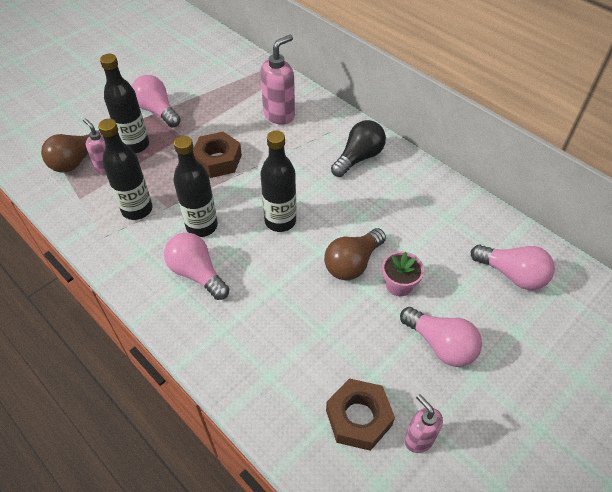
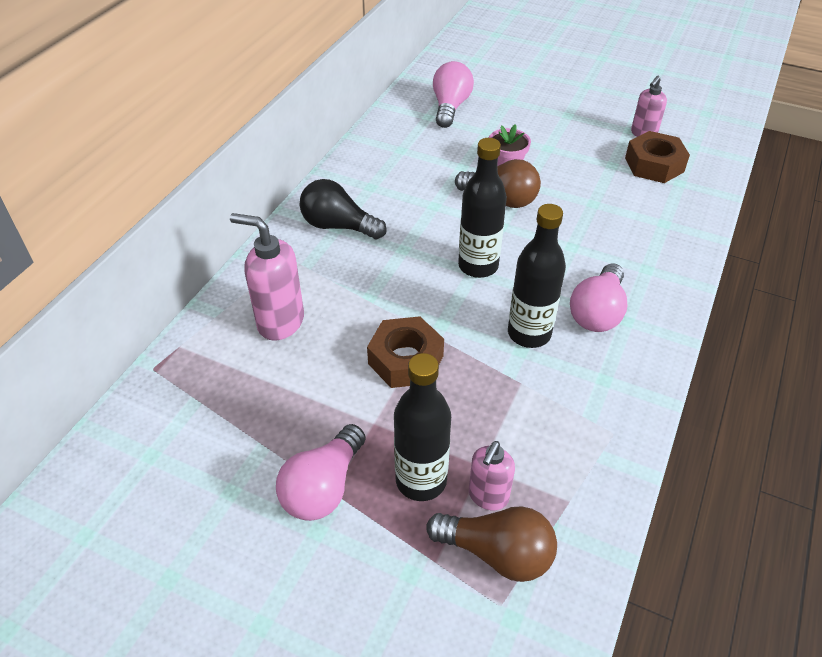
camera: 110 degrees left, 5 degrees down
black bottle [98,119,153,220] -> none
pink light bulb [400,307,482,367] -> none

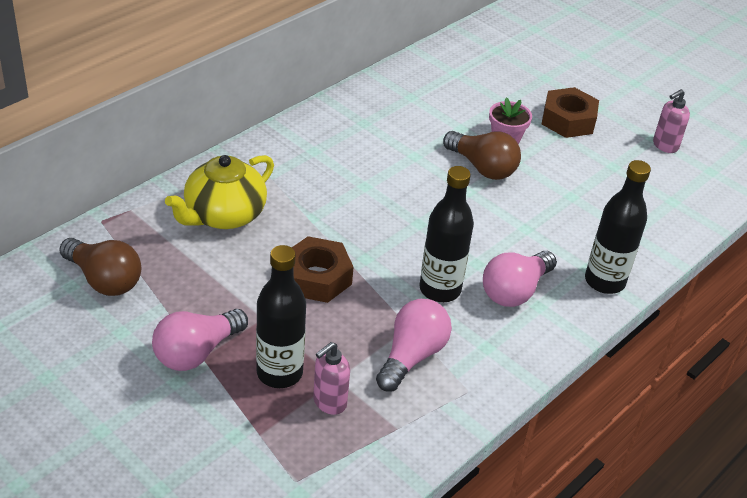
camera: 15 degrees right, 5 degrees down
pink soap dispenser [230,213,304,340] -> yellow teapot [165,155,274,229]
black light bulb [300,179,387,239] -> none
brown light bulb [426,506,557,582] -> brown light bulb moved to [59,238,141,296]
pink light bulb [433,61,474,128] -> pink light bulb moved to [376,299,452,392]
black bottle [458,138,507,278] -> black bottle moved to [585,160,651,294]
brown nut [625,131,690,183] -> brown nut moved to [542,87,599,138]

